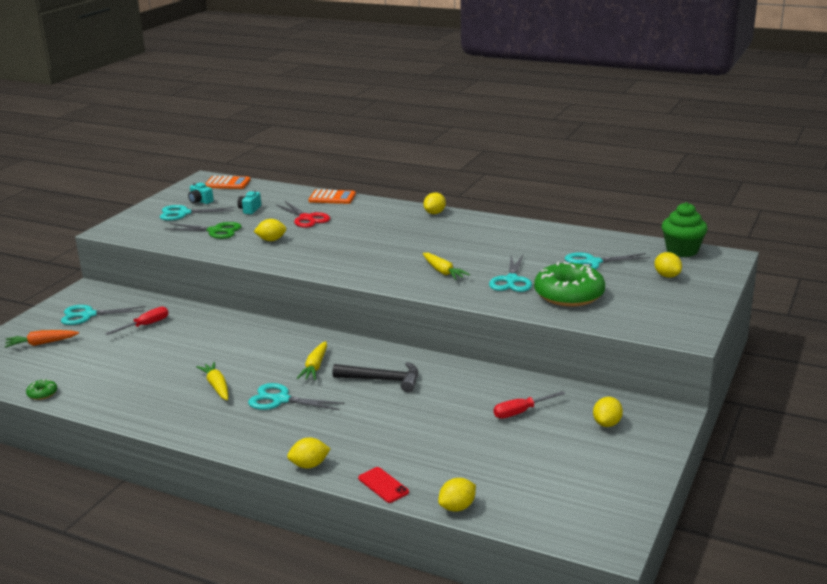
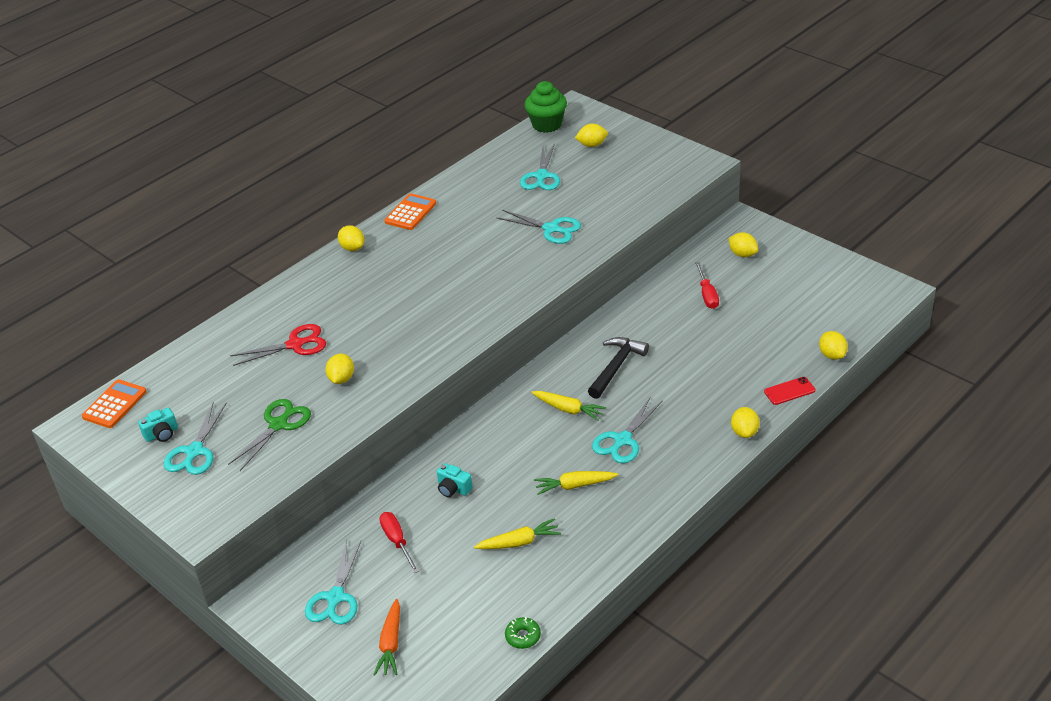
camera: 70 degrees left, 15 degrees up
turquoise camera [237,190,261,214] -> turquoise camera moved to [437,463,473,497]
orange calculator [309,189,356,204] -> orange calculator moved to [384,193,436,230]
yellow carrot [423,253,470,280] -> yellow carrot moved to [474,518,561,549]
green donut [534,262,605,307] -> none

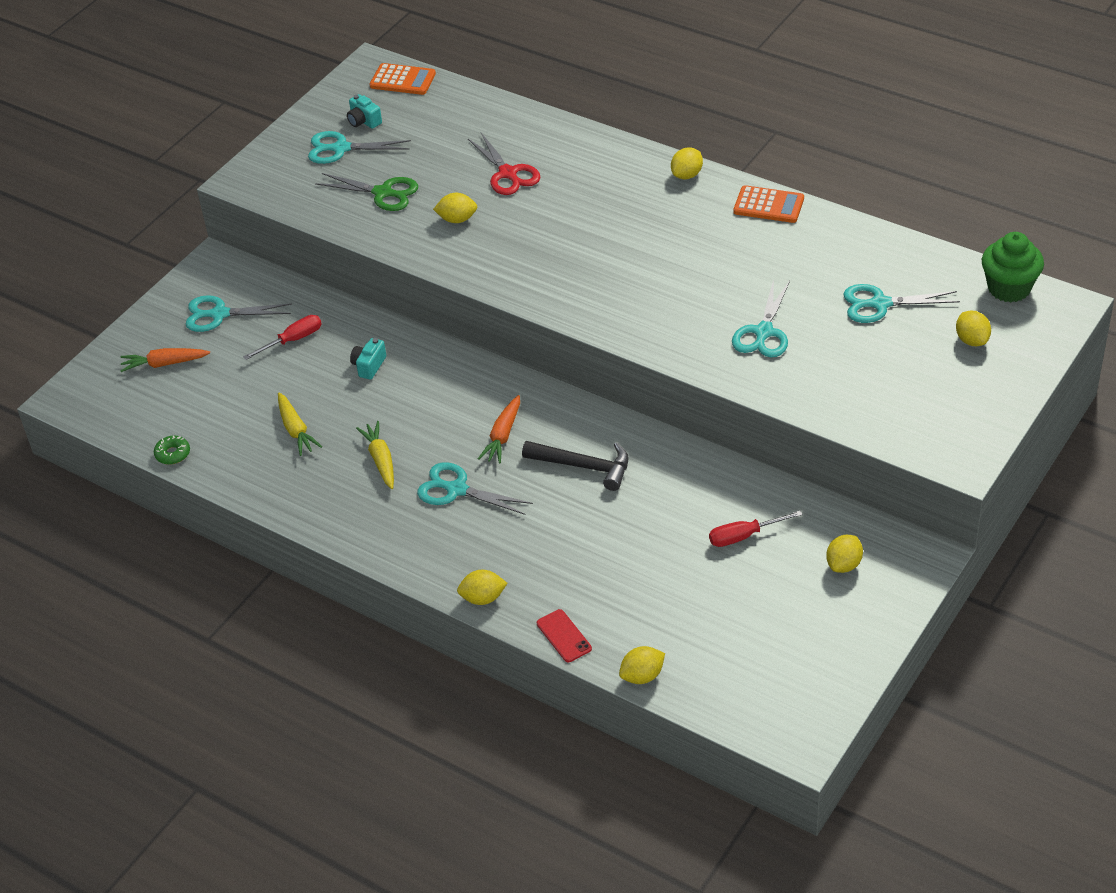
camera: 80 degrees right, 5 degrees up
yellow carrot [531,391,606,421] -> orange carrot [478,395,520,464]

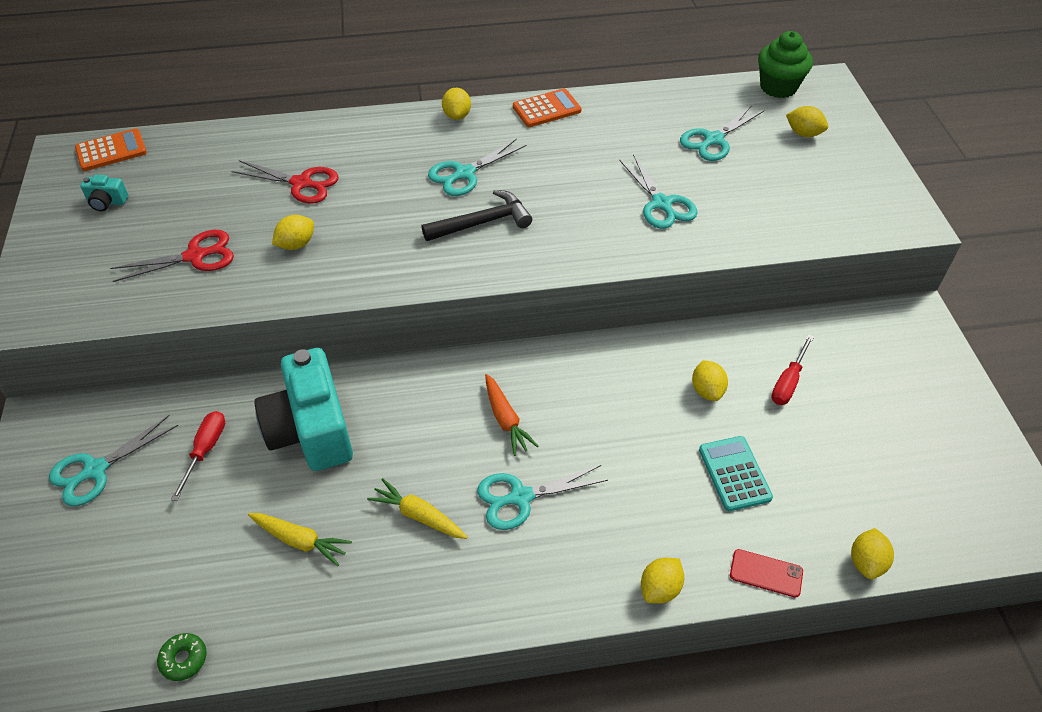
camera: 45 degrees left, 5 degrees up
orange carrot [121,348,210,372] -> none
turquoise scissors [308,131,411,164] -> turquoise scissors moved to [428,138,527,196]
green scissors [315,173,418,211] -> red scissors [110,230,234,282]
turquoise camera [350,338,386,380] -> turquoise camera [255,348,353,471], size x2.48
black hammer [522,441,629,491] -> black hammer moved to [422,190,532,241]
yellow lemon [826,535,863,573] -> yellow lemon moved to [692,360,728,401]
none -> turquoise calculator [699,436,773,511]

